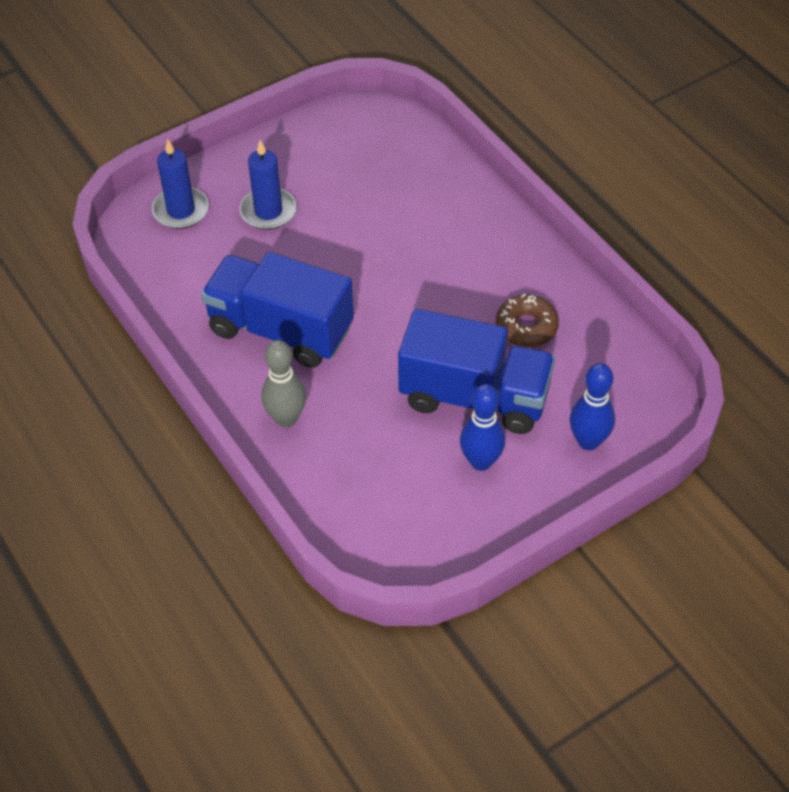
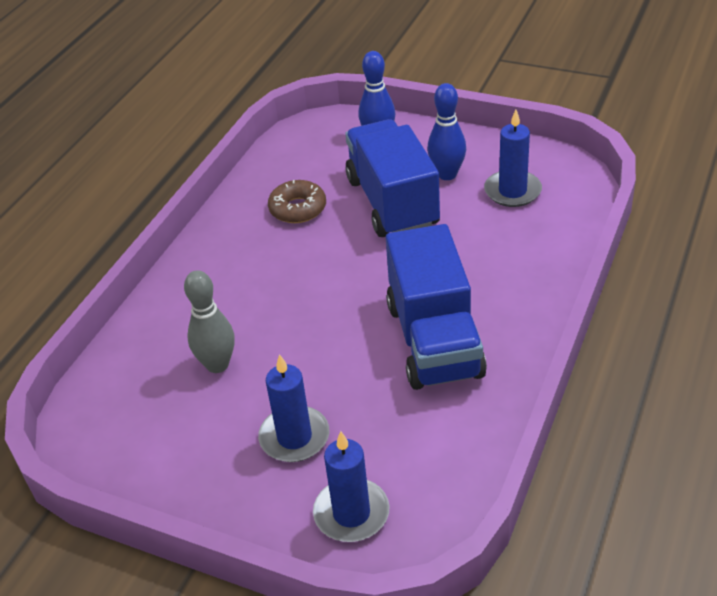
camera: 120 degrees left, 10 degrees down
grey bowling pin [261,340,306,427] -> grey bowling pin moved to [184,270,235,373]
none -> blue candle [484,110,542,207]

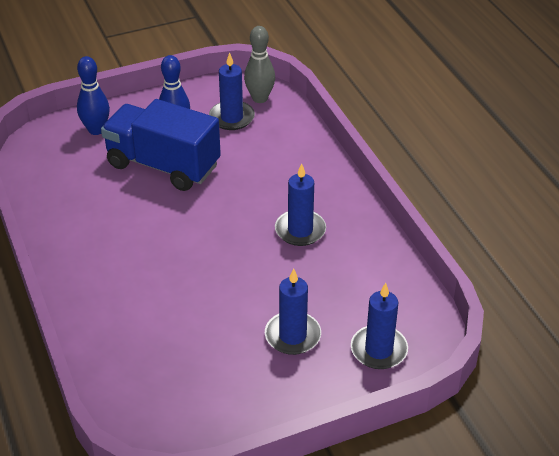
camera: 50 degrees left, 0 degrees up
grey bowling pin [184,270,235,373] -> grey bowling pin moved to [244,26,275,103]
brown donut [268,180,326,223] -> none
blue truck [386,224,487,390] -> blue candle [275,163,326,246]

